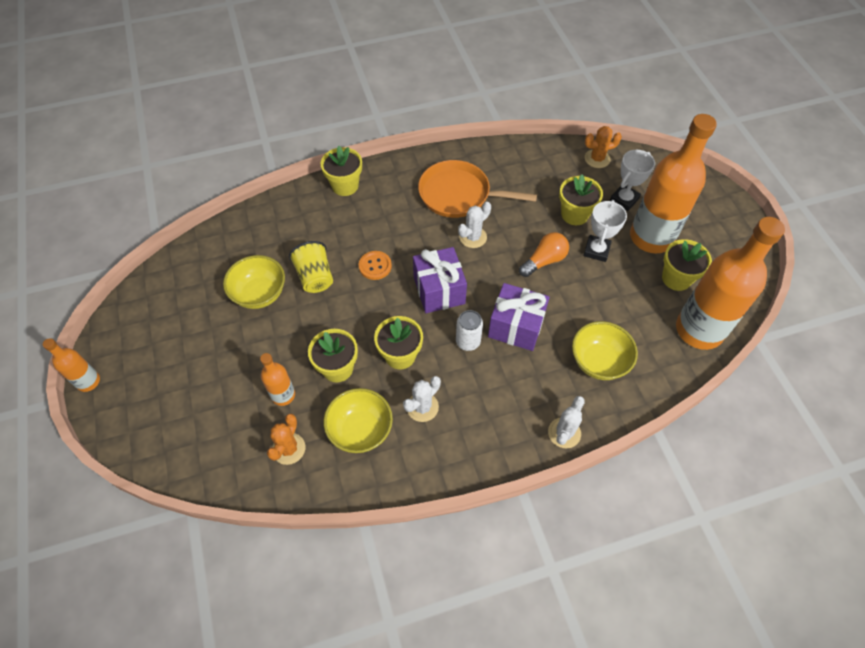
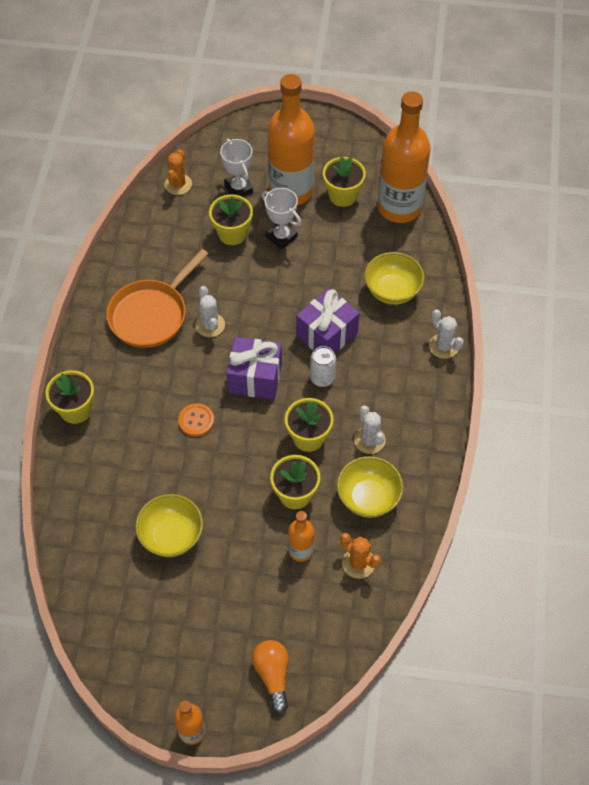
camera: 65 degrees left, 0 degrees up
yellow cup [289,241,333,293] -> none
orange light bulb [519,232,569,277] -> orange light bulb moved to [252,640,289,714]

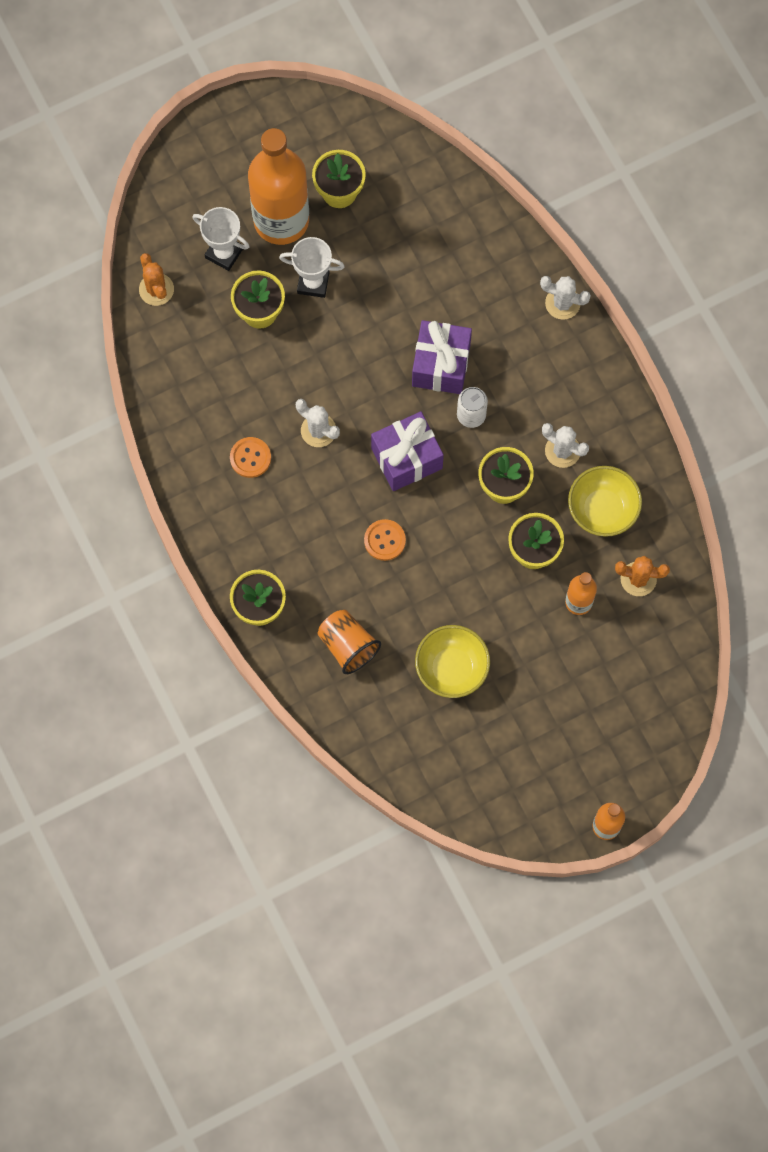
camera: 35 degrees left, 15 degrees up
orange pan [107,249,208,348] -> orange button [230,437,271,478]
orange light bulb [252,640,289,714] -> none
yellow bowl [364,252,424,305] -> none
orange bottle [378,91,431,223] -> none
none -> orange cup [317,610,381,674]

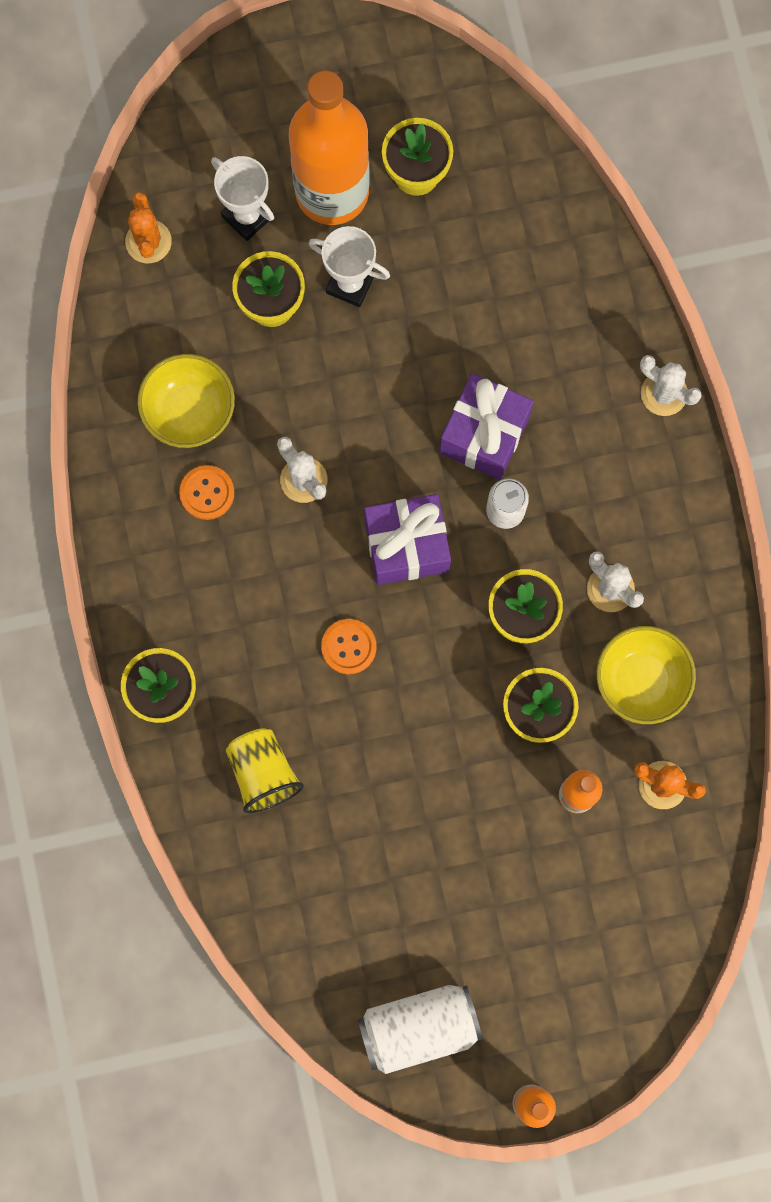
camera: 15 degrees right, 5 degrees up
orange cup [317,610,381,674] -> yellow cup [226,728,304,813]
yellow bowl [415,625,490,698] -> yellow bowl moved to [137,354,235,448]
none -> white can [358,985,483,1074]

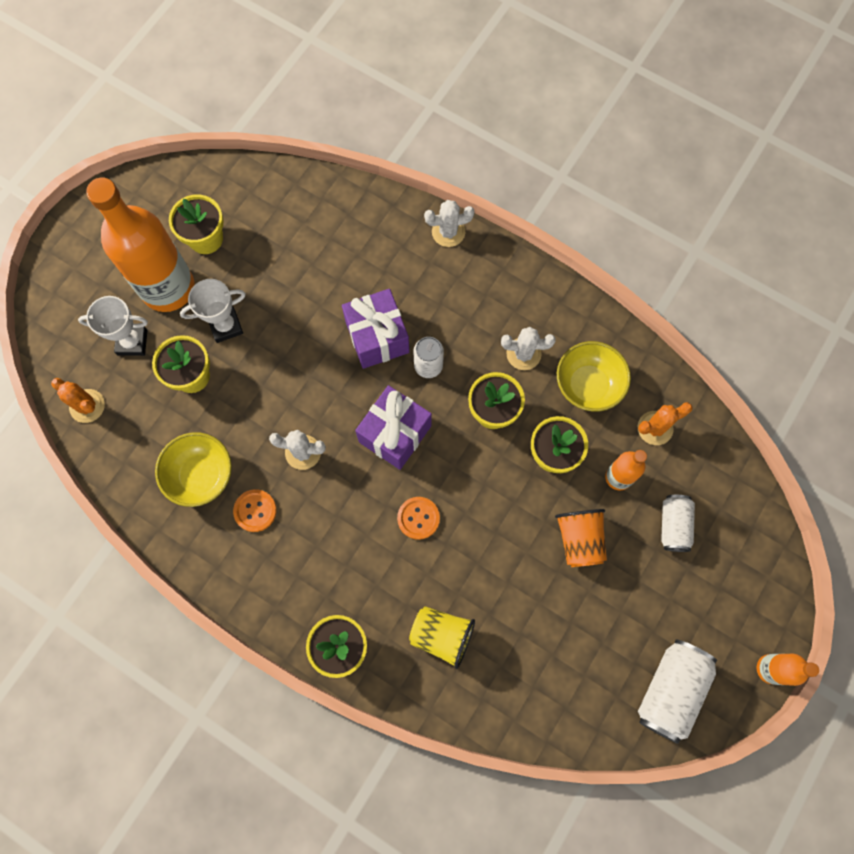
camera: 45 degrees left, 5 degrees down
none -> orange cup [555,509,607,567]
none -> white can [661,495,695,552]

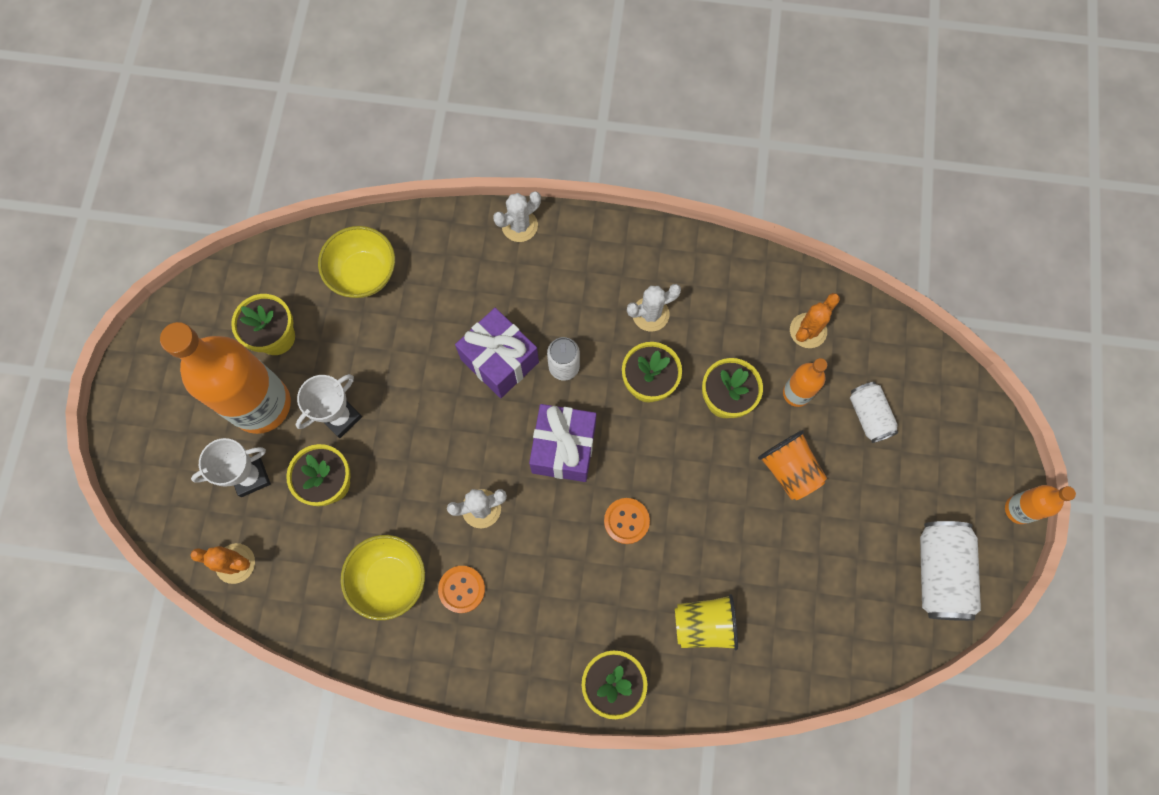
camera: 25 degrees left, 0 degrees up
yellow bowl [557,341,631,412] -> yellow bowl moved to [318,226,395,298]

